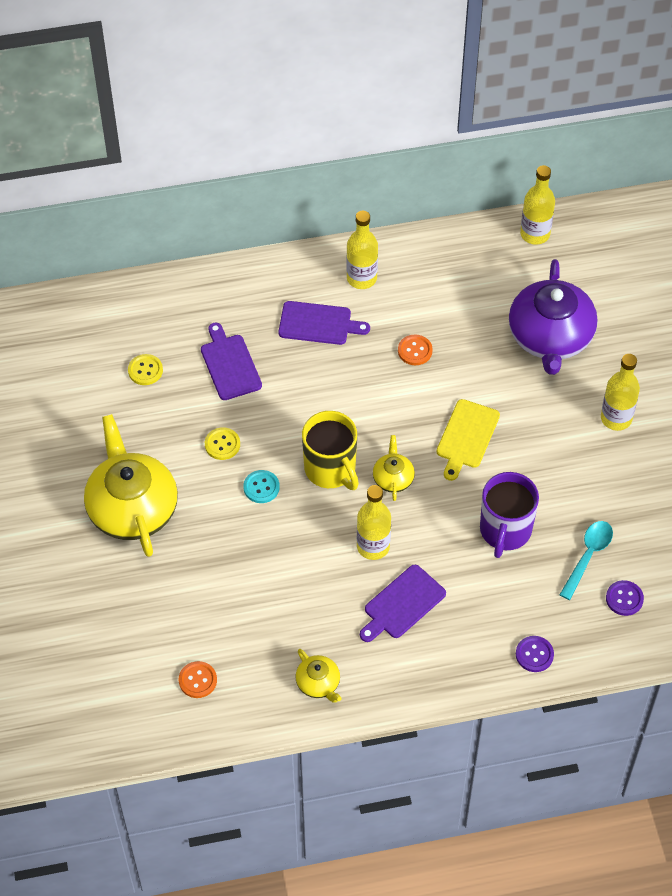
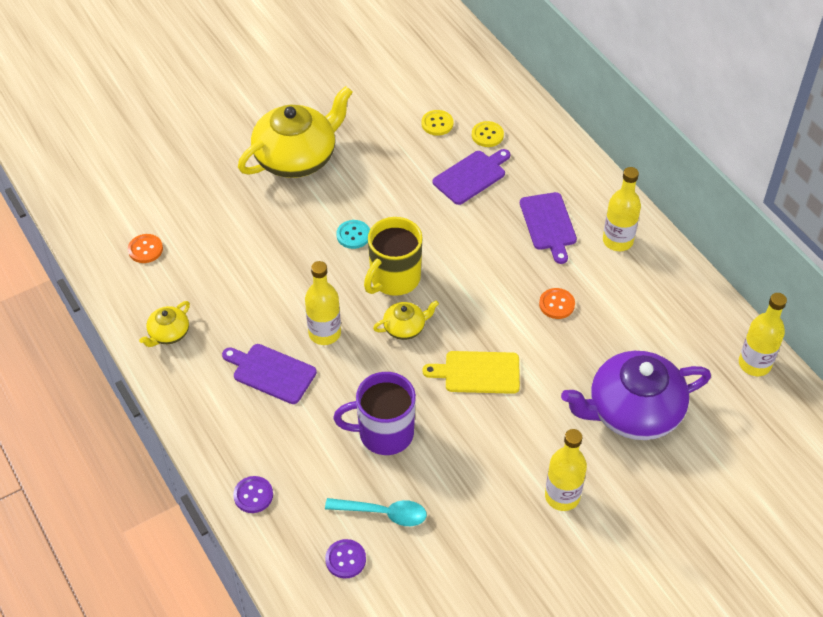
camera: 70 degrees right, 5 degrees down
yellow button [205,427,240,460] -> yellow button moved to [472,121,504,147]

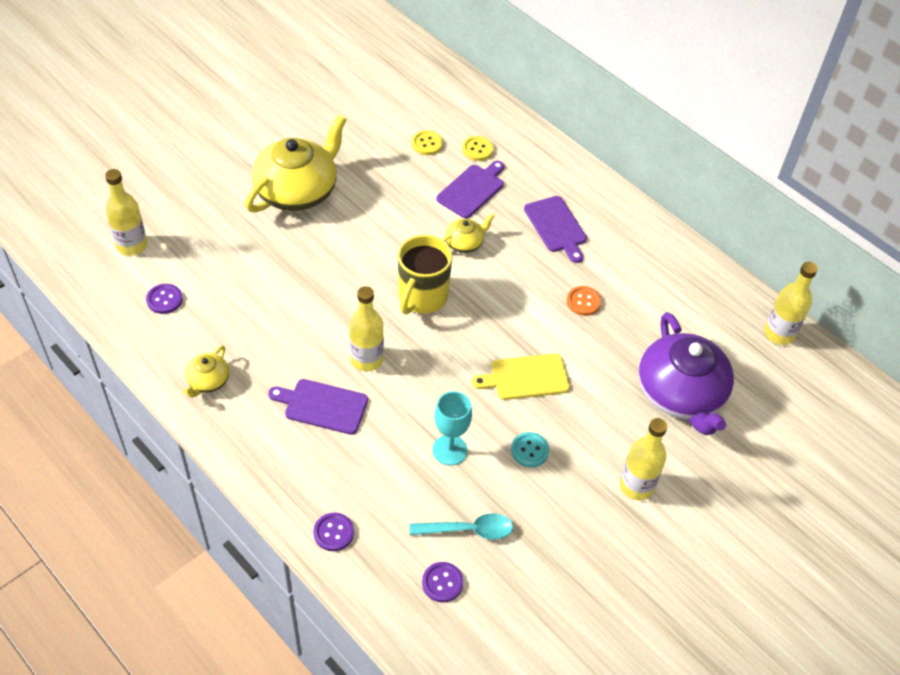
camera: 15 degrees left, 0 degrees up
orange button [128,234,163,263] -> purple button [146,284,183,314]
purple mug [333,372,416,455] -> turquoise goblet [433,391,472,466]
turquoise button [336,220,370,249] -> turquoise button moved to [511,432,550,467]
yellow teapot [373,300,439,340] -> yellow teapot moved to [442,213,495,253]
purple teapot [561,351,711,440] -> purple teapot turned 75 degrees counterclockwise [639,312,734,435]
yellow bottle [603,167,641,251] -> yellow bottle moved to [105,169,147,256]

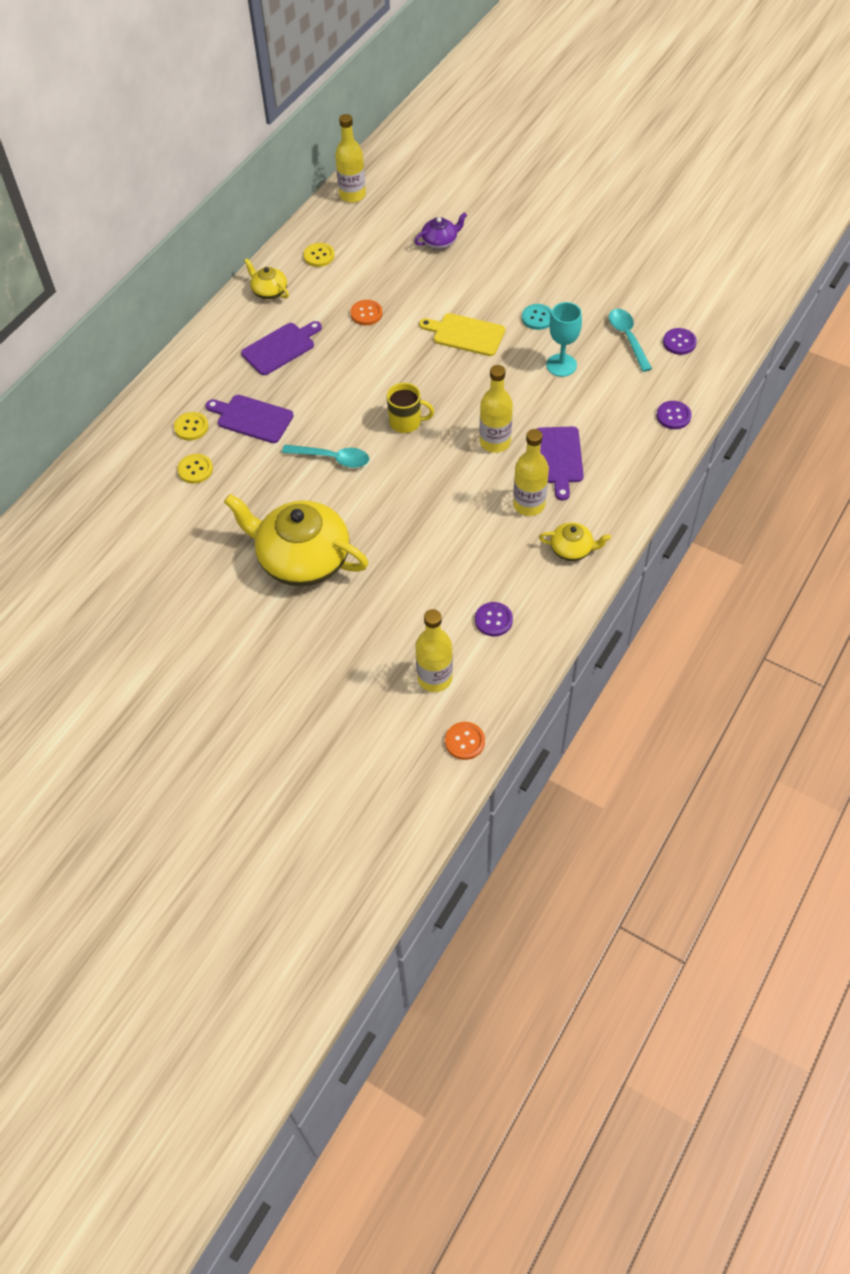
camera: 100 degrees left, 5 degrees up
yellow mug [398,235,453,315] -> yellow mug [387,383,434,433], size x0.65
yellow teapot [442,213,495,253] -> yellow teapot moved to [244,258,289,299]
yellow cutting board [472,353,570,400] -> yellow cutting board turned 135 degrees clockwise [419,313,505,356]
yellow bottle [620,418,667,500] -> yellow bottle moved to [513,429,549,516]
purple teapot [639,312,734,435] -> purple teapot [414,212,467,249], size x0.46
none -> turquoise spoon [282,445,369,468]
none -> yellow button [303,243,335,267]
none -> orange button [445,722,485,760]

